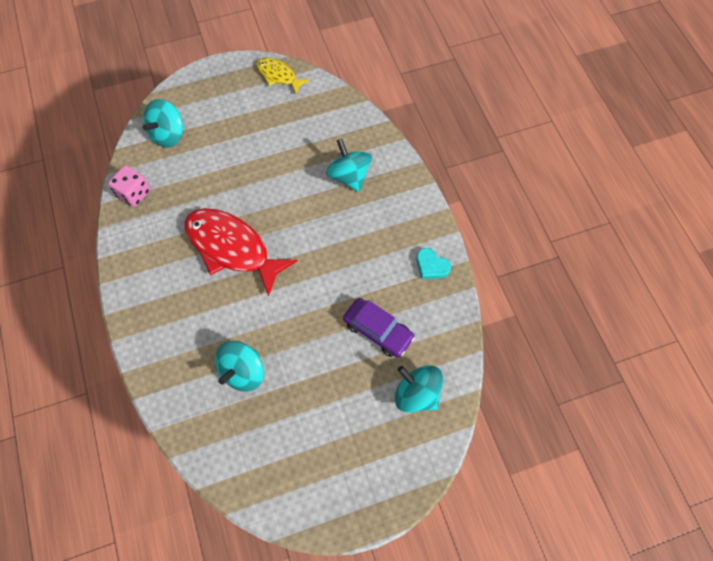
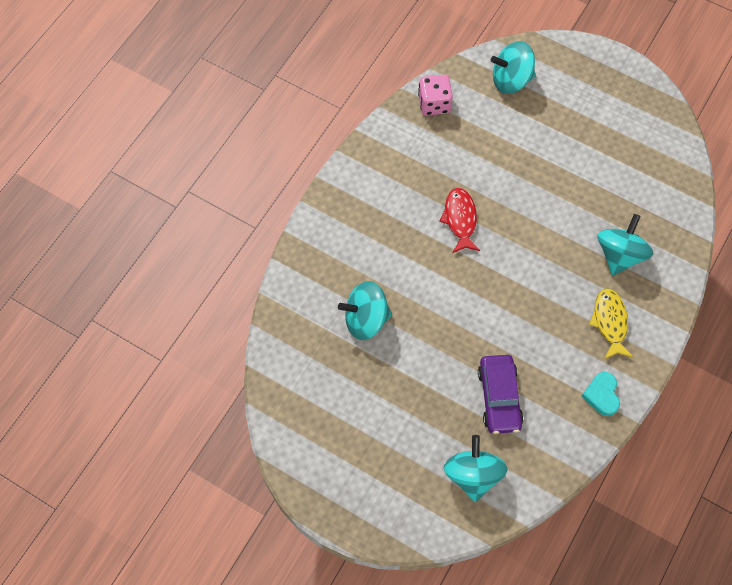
camera: 50 degrees right, 0 degrees up
red fish [185,208,298,297] -> red fish [439,188,480,253], size x0.53
yellow fish [257,57,309,94] -> yellow fish moved to [589,288,633,359]

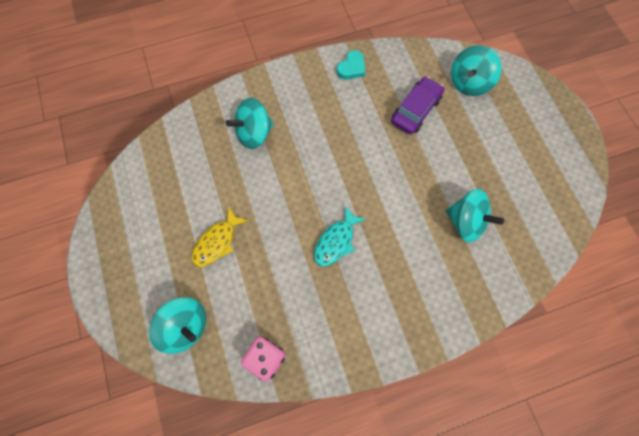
camera: 140 degrees left, 5 degrees up
red fish [439,188,480,253] -> turquoise fish [314,206,366,267]
yellow fish [589,288,633,359] -> yellow fish moved to [192,207,249,267]

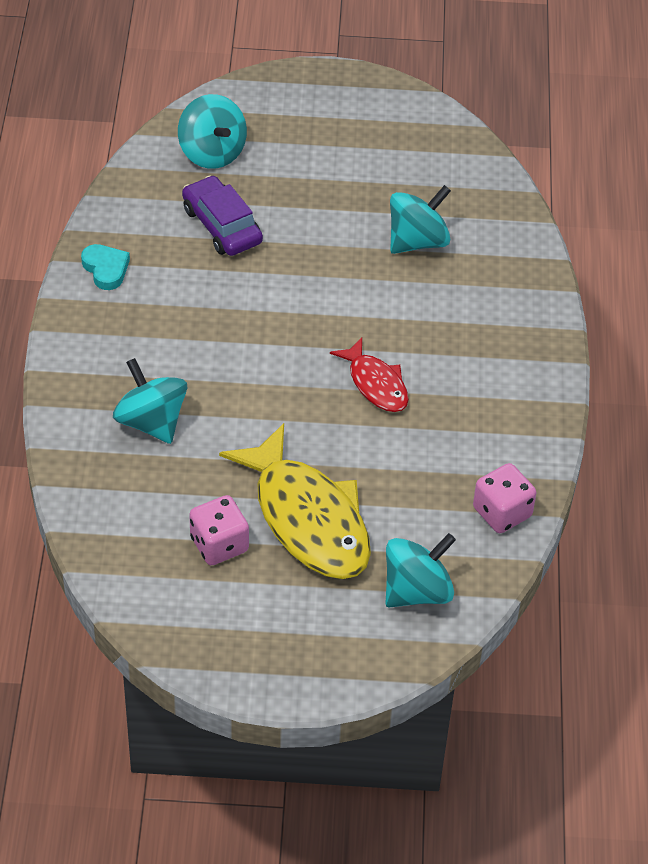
camera: 70 degrees left, 20 degrees down
yellow fish [192,207,249,267] -> yellow fish [219,423,371,579], size x1.88
turquoise spinning top [226,98,274,149] -> turquoise spinning top turned 150 degrees clockwise [113,358,187,444]
turquoise fish [314,206,366,267] -> red fish [330,337,409,412]
none -> pink dice [189,495,249,565]

